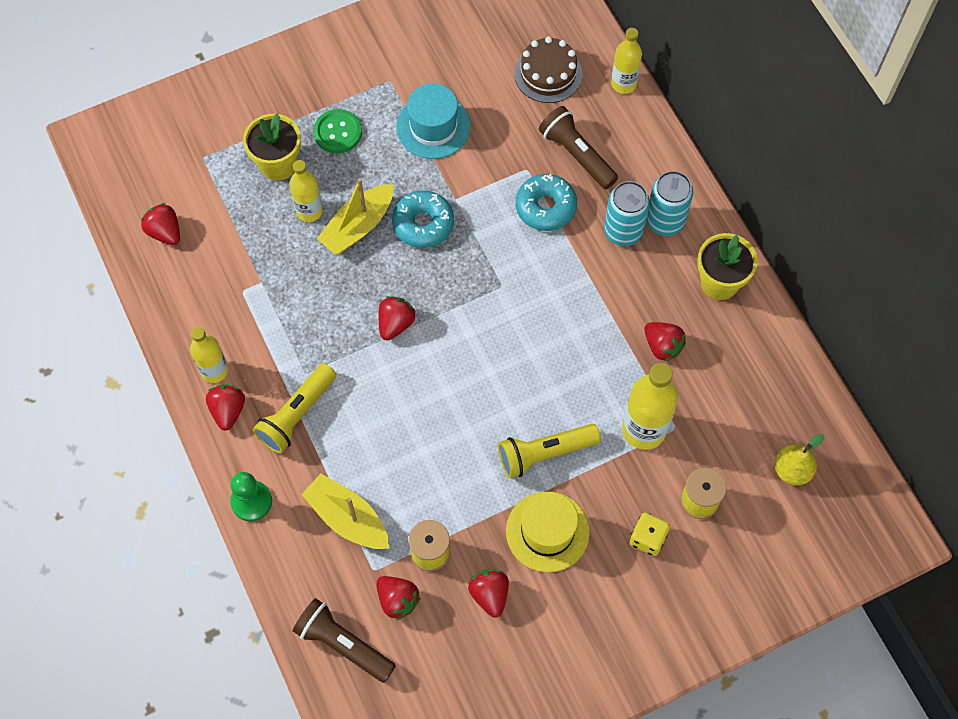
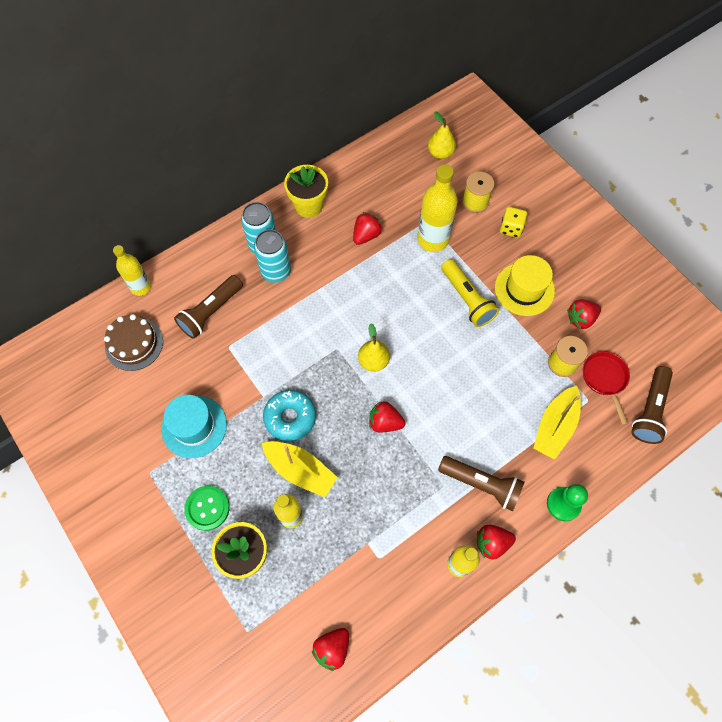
camera: 100 degrees left, 0 degrees up
yellow flashlight [253,363,336,454] -> brown flashlight [438,456,525,511]
red strawberry [376,576,421,621] -> red pan [583,351,630,425]
turquoise donut [516,174,577,231] -> none
none -> yellow pear [358,324,390,372]

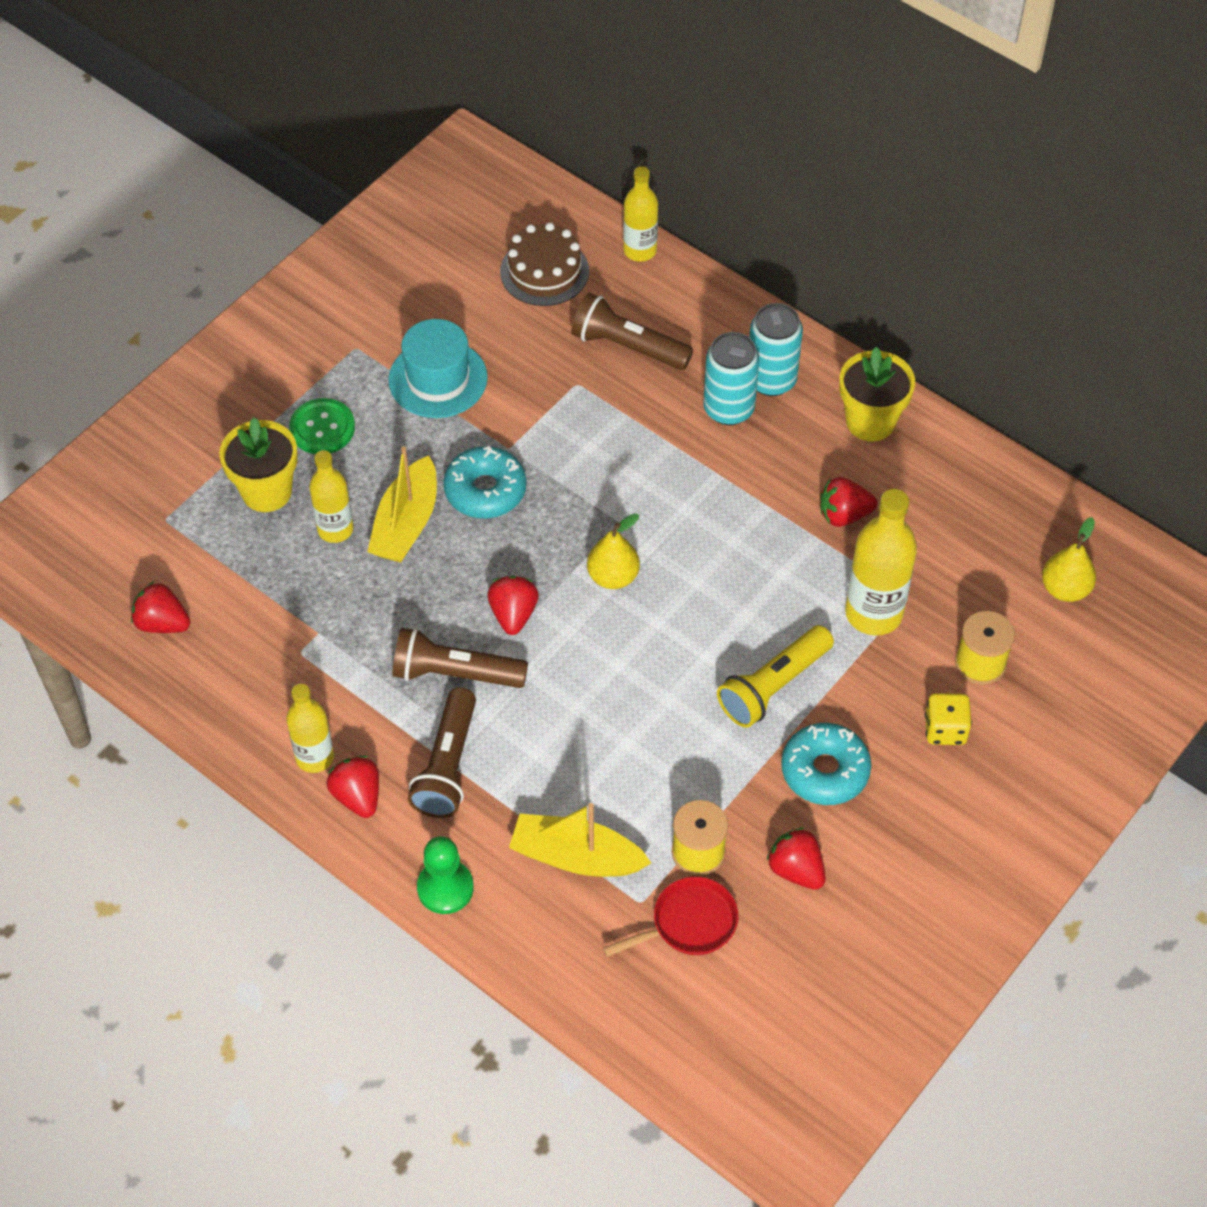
camera: 75 degrees right, 10 degrees down
red strawberry [353,212,382,245] -> red strawberry turned 150 degrees clockwise [820,477,878,527]
yellow hat [495,255,555,316] -> turquoise donut [781,723,871,805]
brown flashlight [631,366,673,444] -> brown flashlight moved to [392,628,528,688]

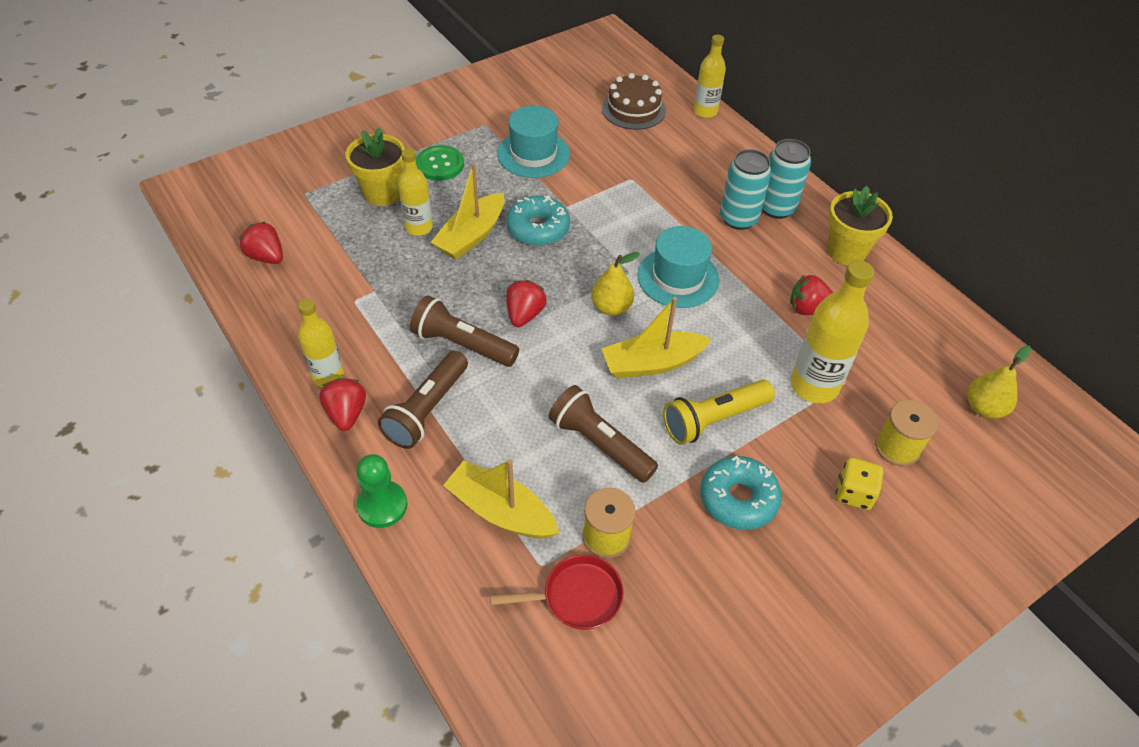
camera: 15 degrees right, 5 degrees down
brown flashlight [571,293,693,370] -> brown flashlight moved to [549,385,658,483]
red strawberry [767,827,826,890] -> none
none -> yellow boat [601,297,711,378]
none -> turquoise hat [638,226,719,308]

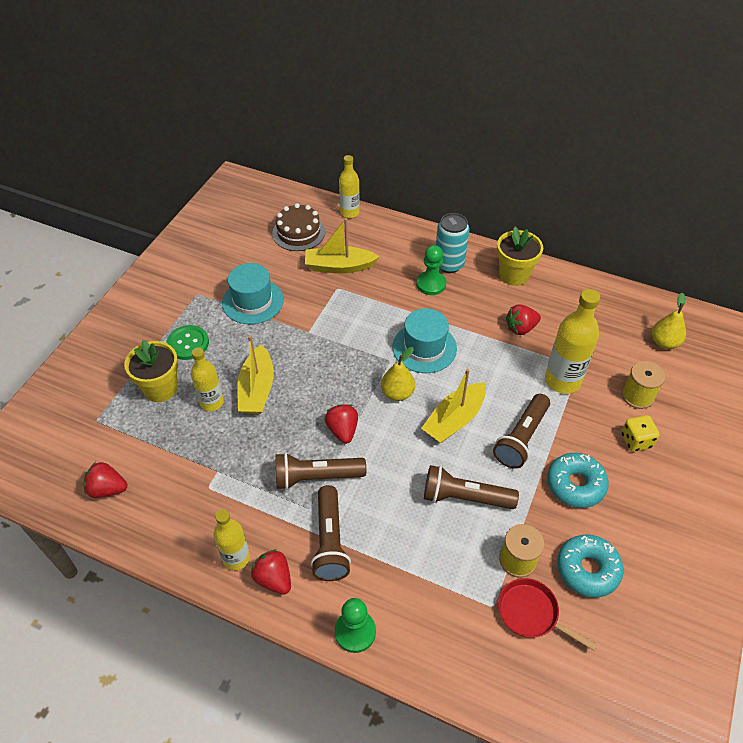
camera: 30 degrees left, 0 degrees up
yellow boat [443,459,559,539] -> yellow boat moved to [305,218,380,273]
red pan [490,555,624,630] -> red pan turned 105 degrees counterclockwise [498,578,597,651]
turquoise donut [506,195,570,246] -> turquoise donut moved to [557,535,624,597]
yellow flashlight [663,380,775,445] -> brown flashlight [493,394,550,469]
turquoise can [720,149,772,230] -> green pawn [416,245,446,295]

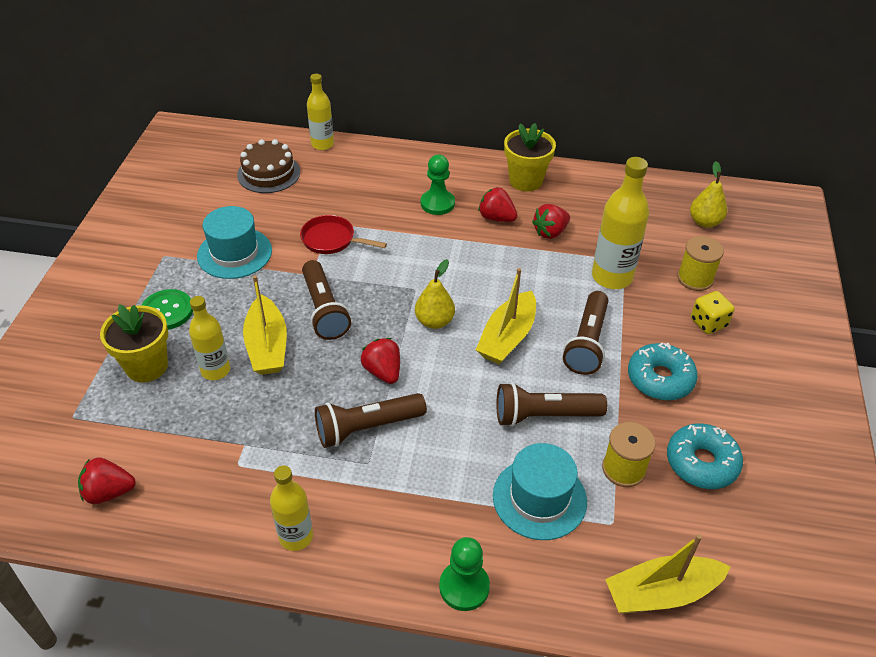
camera: 15 degrees left, 5 degrees down
red strawberry [251,549,291,595] -> red strawberry moved to [478,187,518,222]
yellow boat [305,218,380,273] -> yellow boat moved to [605,534,731,614]
brown flashlight [311,485,351,581] -> brown flashlight moved to [302,260,351,340]
turquoise hat [393,308,457,373] -> turquoise hat moved to [493,443,587,540]
turquoise can [436,213,469,273] -> none
red pan [498,578,597,651] -> red pan moved to [300,215,387,254]

